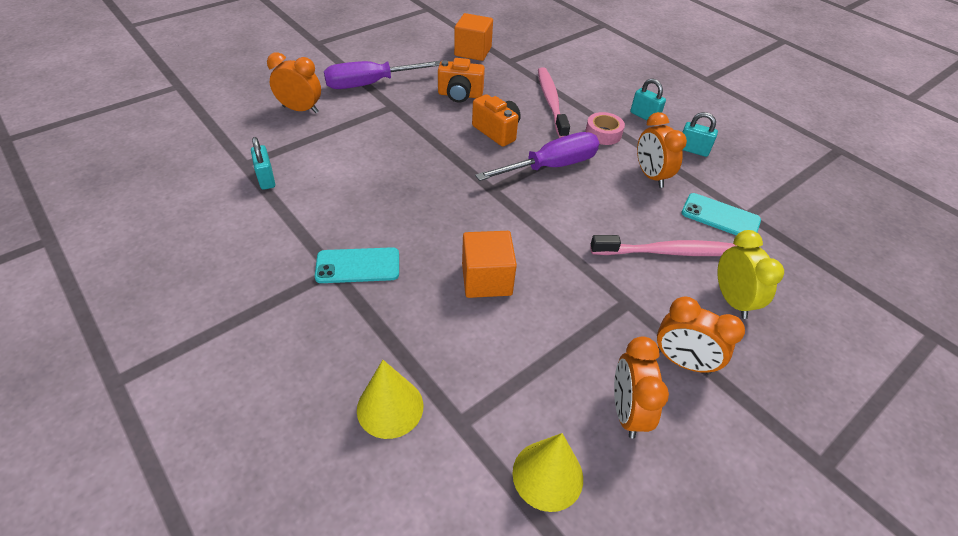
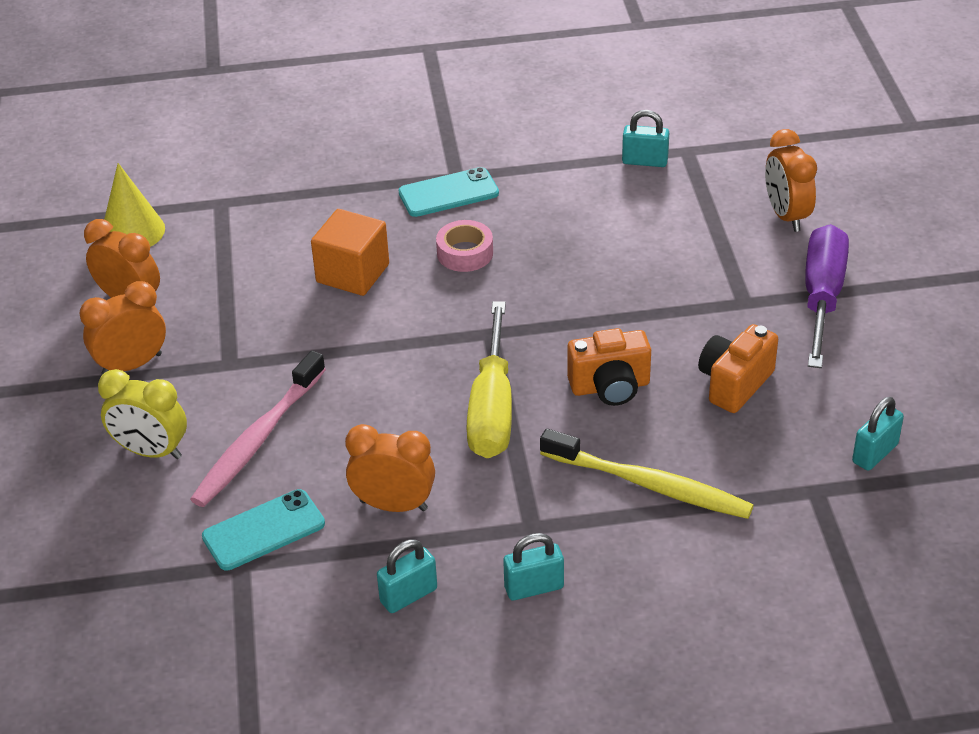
camera: 125 degrees right, 5 degrees down
orange clock [267,52,321,113] -> orange clock turned 120 degrees clockwise [765,129,817,232]
turquoise phone [315,247,399,283] -> turquoise phone turned 45 degrees clockwise [399,167,499,217]
yellow cone [357,360,423,439] -> none
orange cube [454,13,493,61] -> turquoise padlock [852,397,904,471]
purple screwdriver [475,132,599,181] -> yellow screwdriver [466,301,512,458]
pink toothbrush [538,67,570,138] -> yellow toothbrush [540,429,754,519]
pink tape [585,112,625,145] -> pink tape moved to [436,220,493,272]

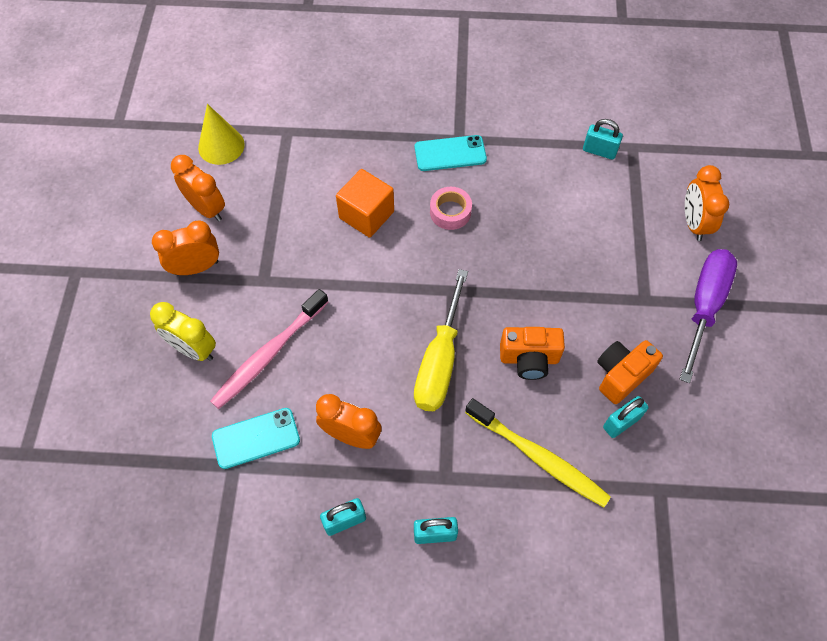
camera: 10 degrees right, 20 degrees up
turquoise padlock [852,397,904,471] -> turquoise padlock moved to [603,396,649,438]

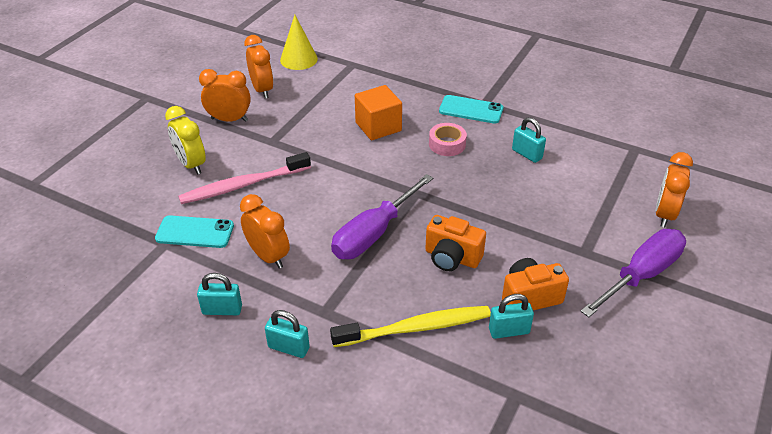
camera: 25 degrees right, 20 degrees down
yellow screwdriver [414,269,468,411] -> purple screwdriver [331,174,433,259]
yellow toothbrush [465,398,611,507] -> yellow toothbrush turned 75 degrees counterclockwise [330,306,491,347]
turquoise padlock [583,119,623,160] -> turquoise padlock moved to [512,117,546,163]

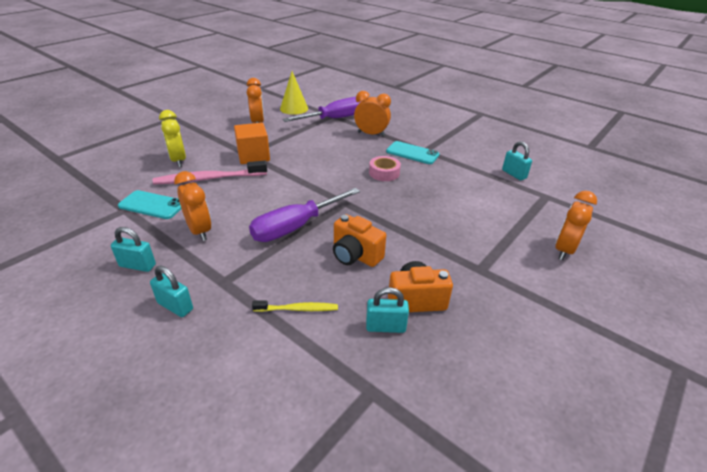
camera: 10 degrees right, 5 degrees down
orange clock [199,69,251,122] -> orange clock moved to [354,91,391,137]
yellow toothbrush [330,306,491,347] -> yellow toothbrush [252,300,338,312], size x0.54
orange cube [355,85,402,140] -> orange cube moved to [234,123,270,164]
turquoise padlock [512,117,546,163] -> turquoise padlock moved to [502,141,532,180]
purple screwdriver [581,229,686,317] -> purple screwdriver moved to [282,97,361,122]

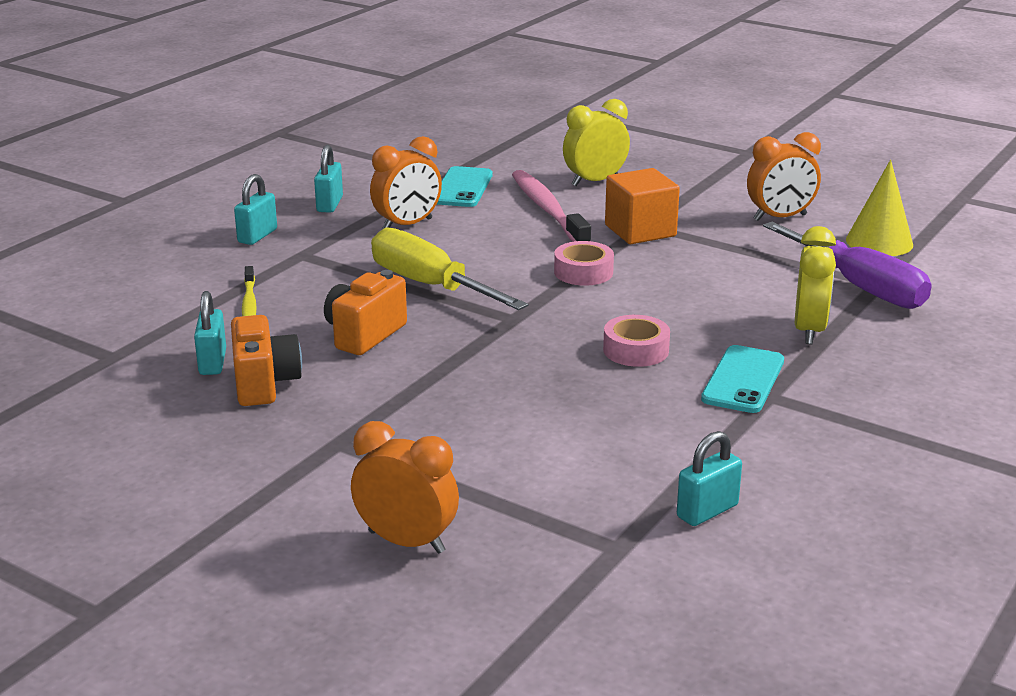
camera: 85 degrees right, 10 degrees down
purple screwdriver [249,188,360,242] -> yellow screwdriver [371,227,528,310]
orange clock [354,91,391,137] -> yellow clock [795,226,836,344]
none -> pink tape [554,241,614,286]

